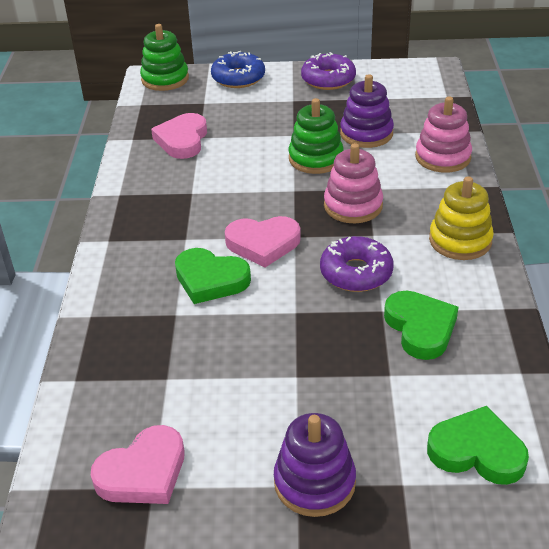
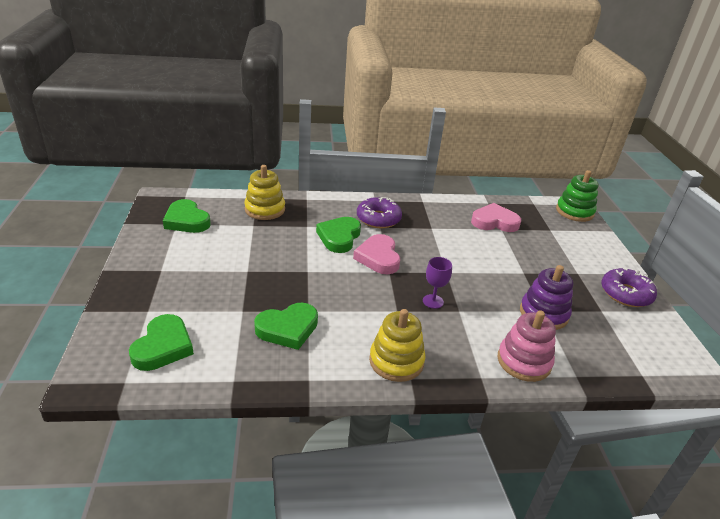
camera: 80 degrees right, 5 degrees down
pink heart [91,425,184,504] -> green heart [163,199,211,233]
blue donut [211,51,265,88] -> none
purple stacking toy [274,413,356,517] -> none
green stacking toy [288,98,344,174] -> none
purple donut [320,236,394,292] -> purple donut moved to [357,197,402,228]
pink stacking toy [324,143,383,223] -> purple goblet [423,257,452,309]
none -> yellow stacking toy [244,165,285,220]

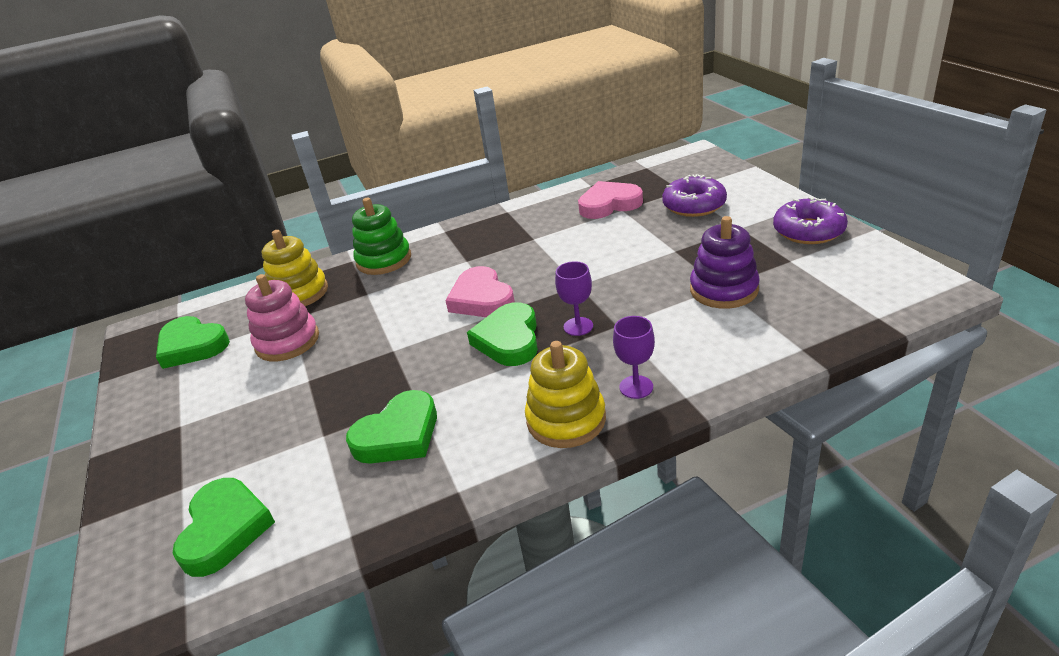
camera: 10 degrees left, 0 degrees up
green heart [316,217,361,253] -> green heart moved to [467,302,538,366]
purple donut [357,197,402,228] -> purple donut moved to [662,174,727,217]
pink stacking toy [498,311,556,382] -> pink stacking toy moved to [245,274,319,362]
green stacking toy [556,170,598,222] -> green stacking toy moved to [352,197,411,275]
none -> purple goblet [613,316,655,399]

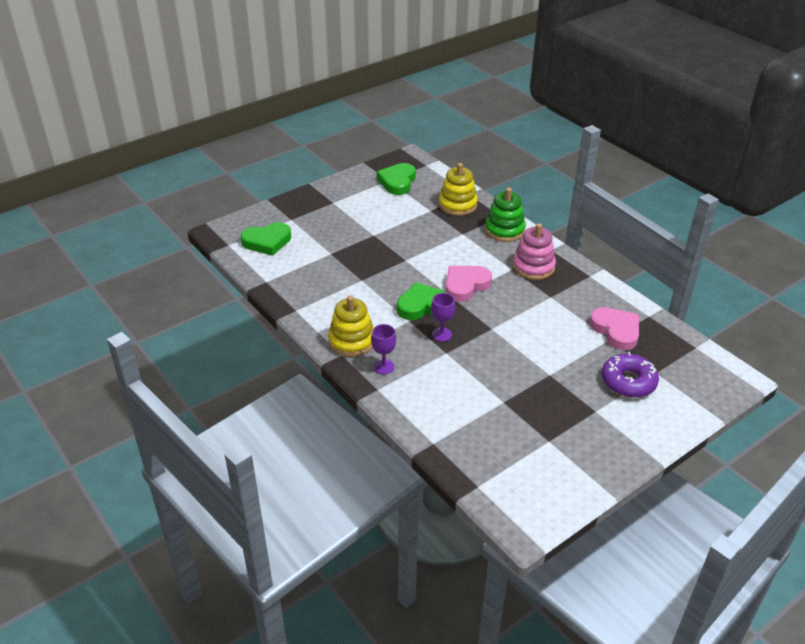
camera: 70 degrees right, 5 degrees up
pink stacking toy [245,274,319,362] -> pink stacking toy moved to [512,223,556,280]
green heart [346,390,437,464] -> none
purple stacking toy [690,216,760,309] -> none
purple donut [773,197,848,244] -> none

